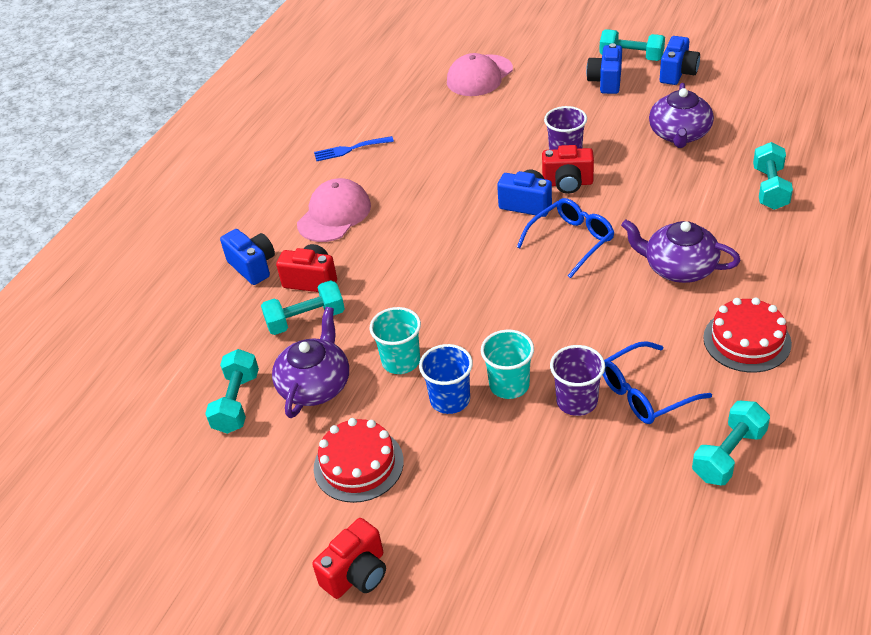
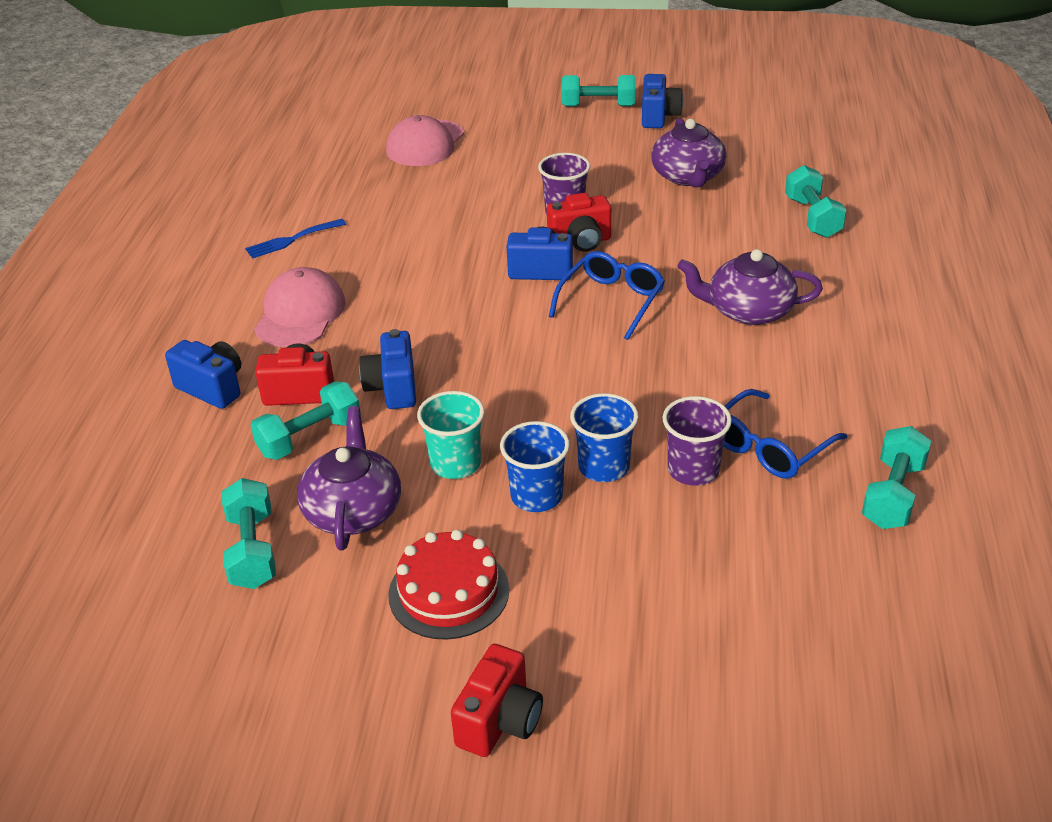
camera: 20 degrees left, 5 degrees down
turquoise cup [481,330,534,399] -> blue cup [570,393,638,482]
blue camera [586,43,622,94] -> blue camera moved to [359,329,416,409]
red cake [703,298,792,373] -> none

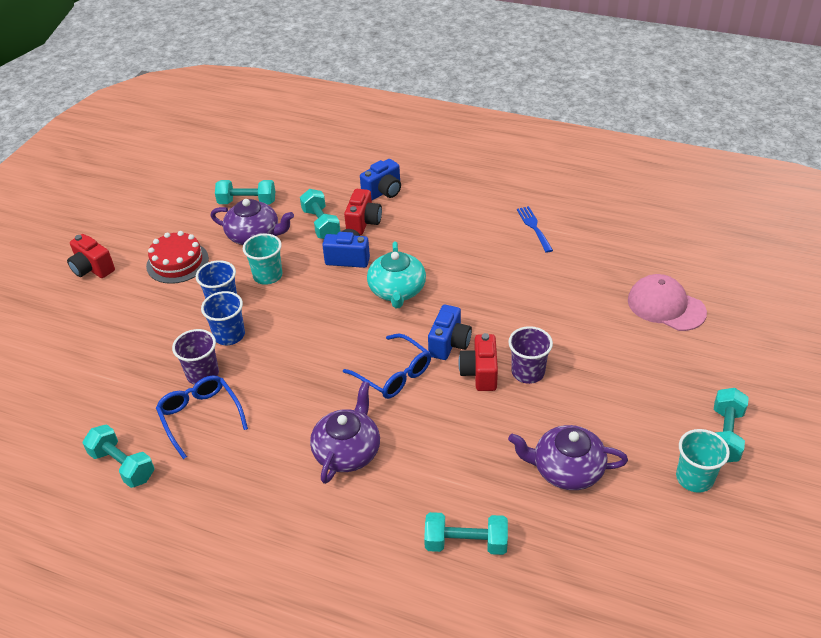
camera: 105 degrees right, 5 degrees up
pink cap [254,267,346,347] -> none
blue camera [642,74,683,128] -> turquoise cup [676,429,730,493]
none -> turquoise teapot [367,242,426,308]

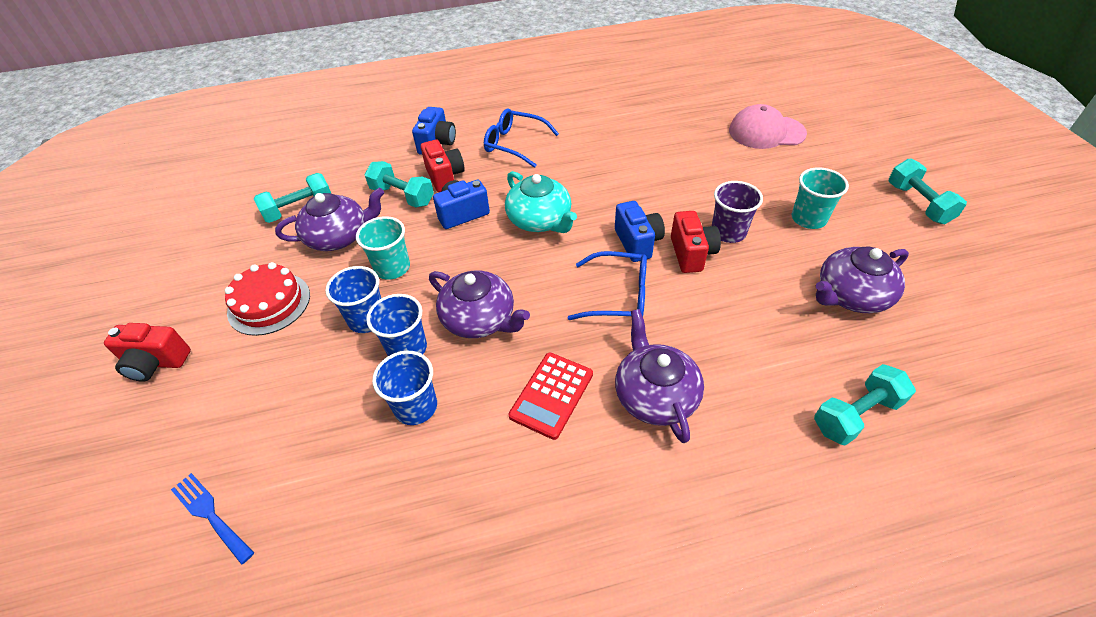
camera: 35 degrees left, 5 degrees up
turquoise dumbbell [83,424,154,488] -> none
blue glasses [156,375,248,459] -> blue glasses moved to [484,108,559,168]
purple cup [172,329,219,385] -> blue cup [372,351,437,425]
red camera [458,333,498,391] -> red camera turned 150 degrees counterclockwise [671,211,721,273]
blue fork [517,206,553,253] -> blue fork moved to [171,473,255,565]
turquoise cup [676,429,730,493] -> turquoise cup moved to [792,167,849,229]
none -> purple teapot [429,271,530,338]
none -> red calculator [508,353,593,440]

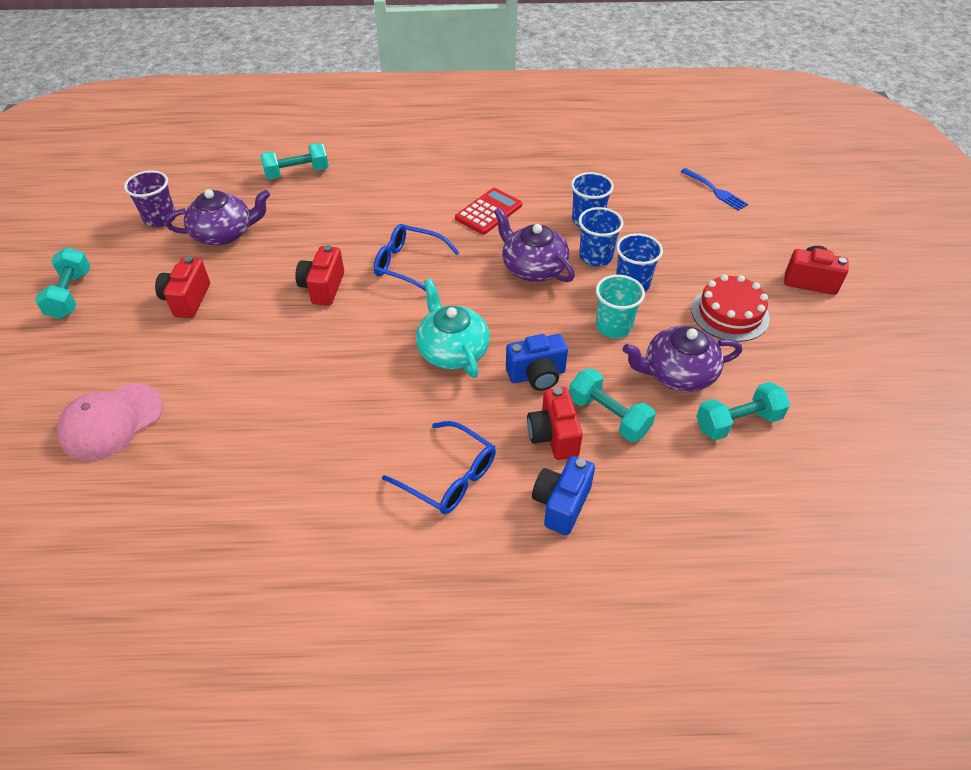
camera: 170 degrees left, 0 degrees up
blue camera [615,201,665,262] -> none
purple teapot [615,309,704,443] -> none
purple cup [712,181,763,243] -> purple cup moved to [124,170,175,227]
pink cap [729,104,807,149] -> pink cap turned 120 degrees clockwise [57,383,163,461]
turquoise cup [792,167,849,229] -> red camera [155,256,210,318]

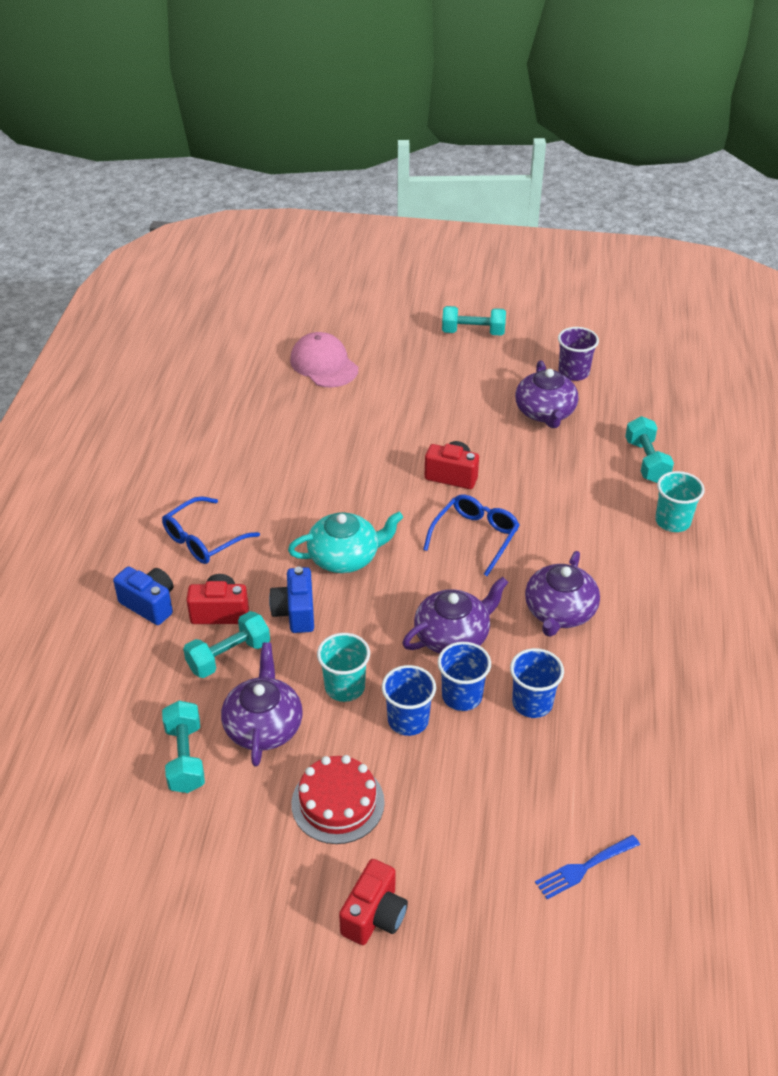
camera: 100 degrees right, 5 degrees down
red camera [155,256,210,318] -> none
red calculator [455,188,522,235] -> purple teapot [525,551,600,637]
none -> turquoise cup [655,471,704,532]

